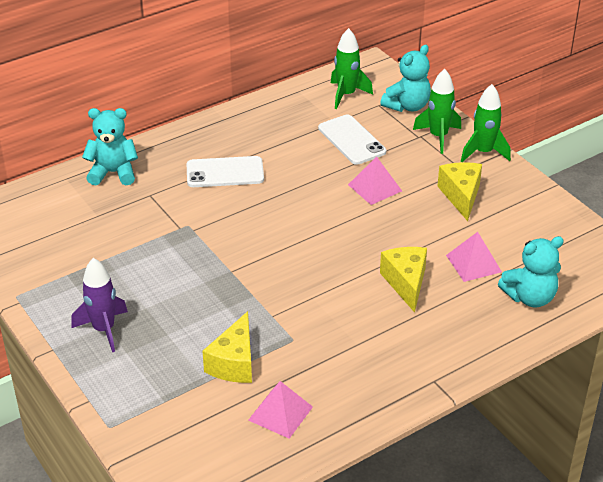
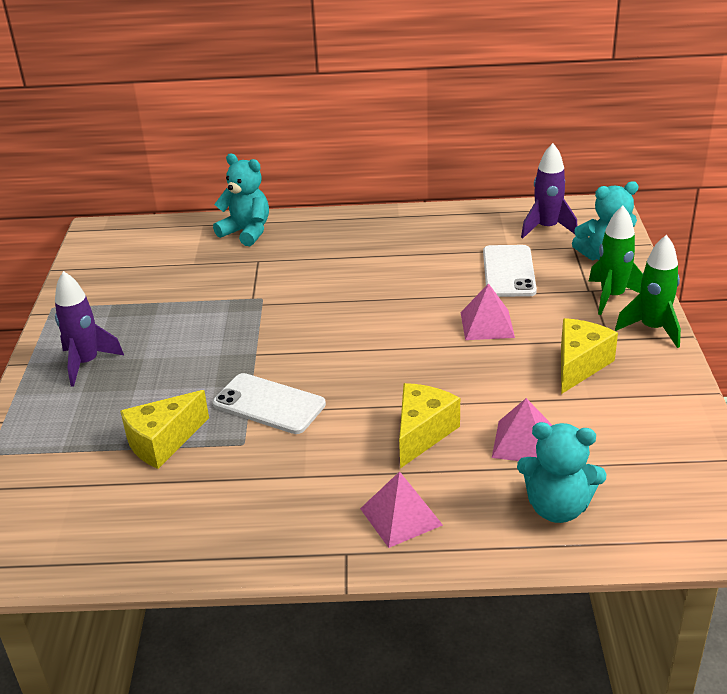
camera: 35 degrees right, 5 degrees down
white phone [187,156,264,187] -> white phone moved to [213,373,326,434]
pink pyramid [248,381,313,439] -> pink pyramid moved to [360,471,443,548]
green rocket [331,28,373,109] -> purple rocket [521,143,577,238]

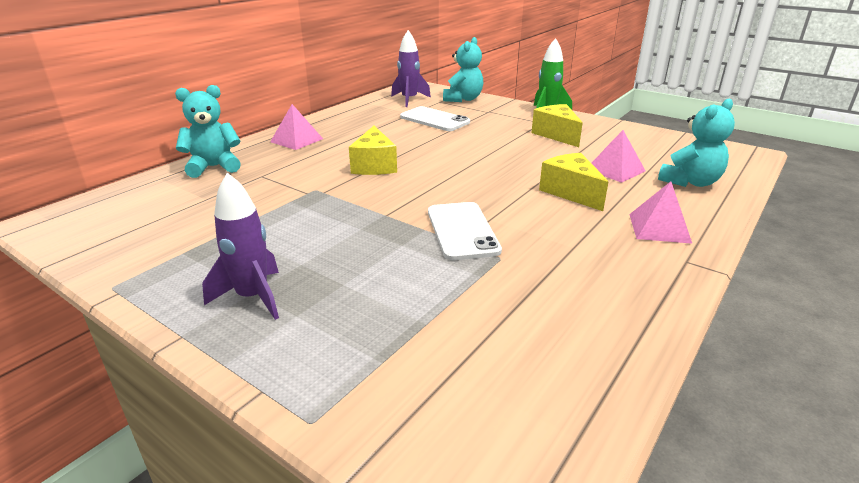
camera: 55 degrees left, 5 degrees down
yellow cheese [120,390,209,469] -> yellow cheese moved to [349,126,397,175]
white phone [213,373,326,434] -> white phone turned 75 degrees counterclockwise [428,202,502,260]
pink pyramid [461,283,515,340] -> pink pyramid moved to [270,104,323,150]
green rocket [588,206,643,315] -> none

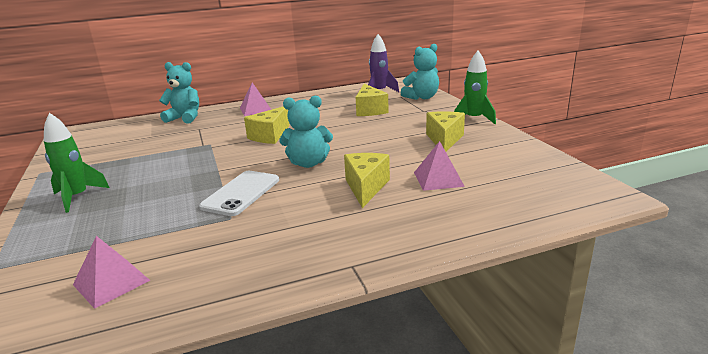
camera: 35 degrees right, 5 degrees down
purple rocket [202,173,279,320] -> green rocket [44,113,109,213]
white phone [400,106,470,131] -> yellow cheese [356,84,389,116]
pink pyramid [629,182,692,244] -> pink pyramid moved to [73,236,150,309]
turquoise teddy bear [658,99,735,187] -> turquoise teddy bear moved to [279,96,333,168]

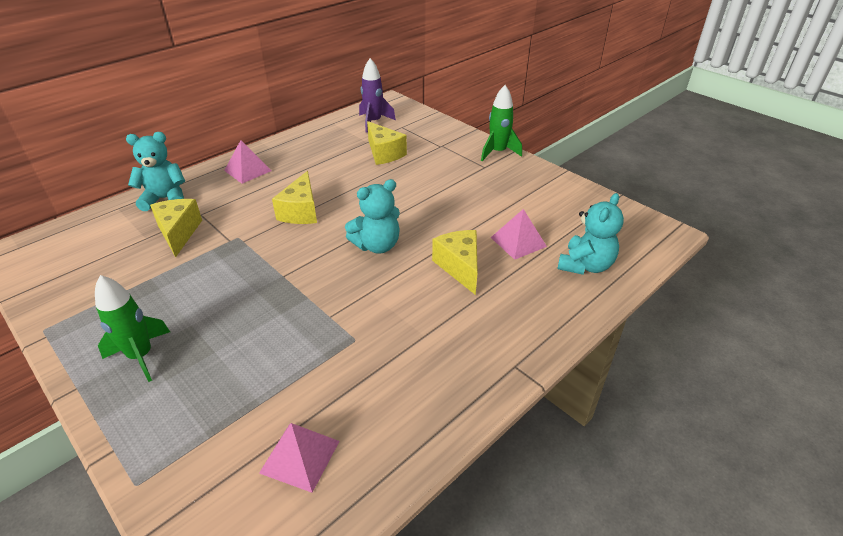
camera: 25 degrees left, 15 degrees up
white phone [199,171,279,216] -> none
turquoise teddy bear [401,44,439,100] -> turquoise teddy bear moved to [557,193,624,275]
yellow cheese [426,111,465,152] -> yellow cheese moved to [150,199,202,257]

